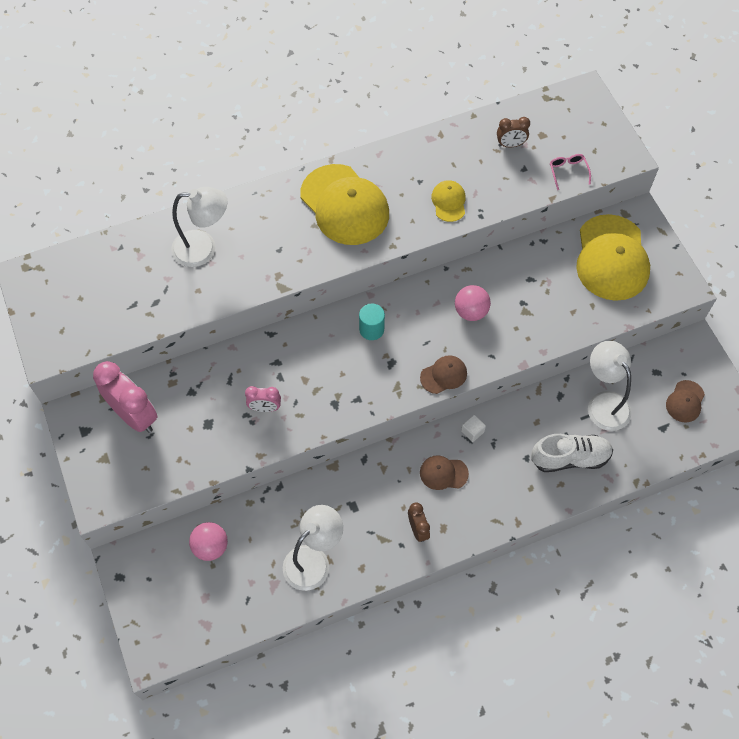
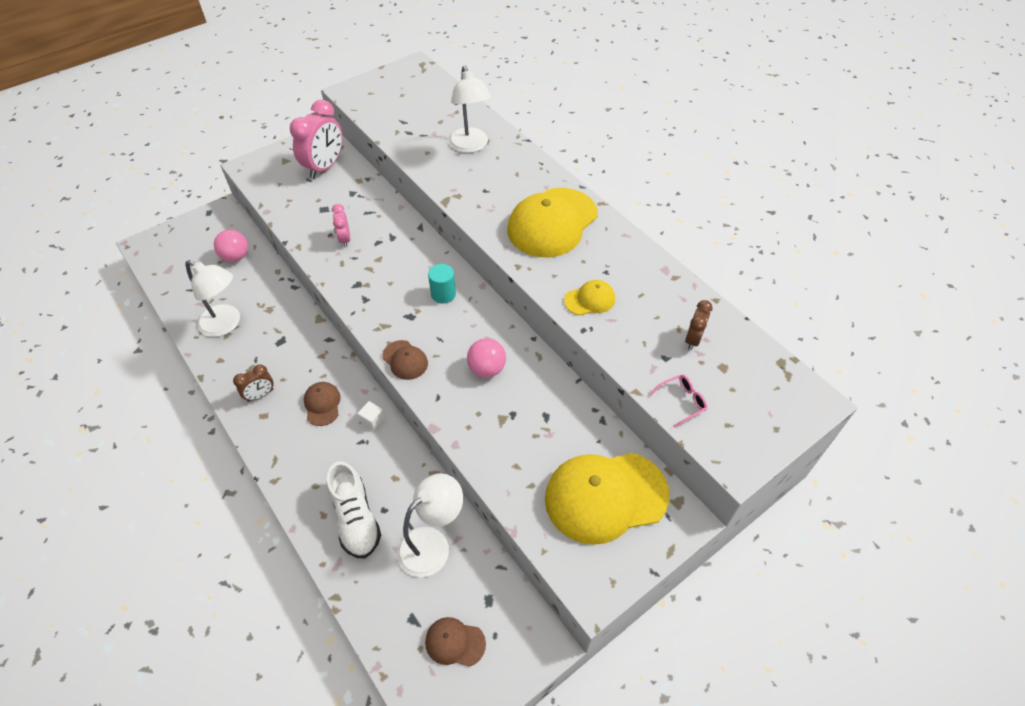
camera: 75 degrees right, 10 degrees down
brown clock [497,117,530,147] -> brown clock turned 45 degrees clockwise [685,300,713,350]

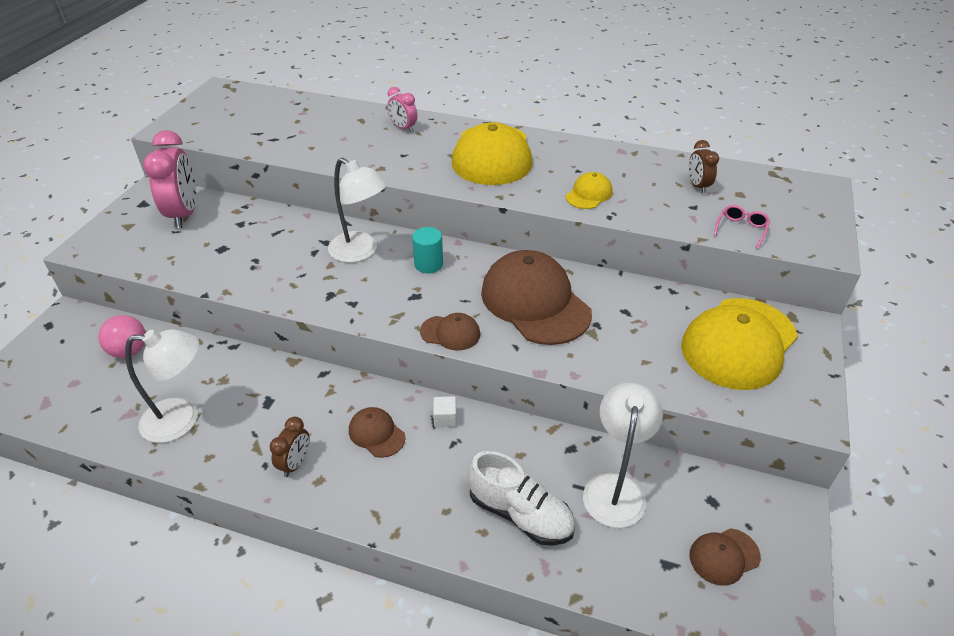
camera: 35 degrees left, 10 degrees down
pink clock [332,204,350,248] -> pink clock moved to [387,87,418,132]
white lamp [449,66,491,153] -> white lamp moved to [328,158,387,263]
pink ball [467,338,506,378] -> brown cap [481,250,592,345]

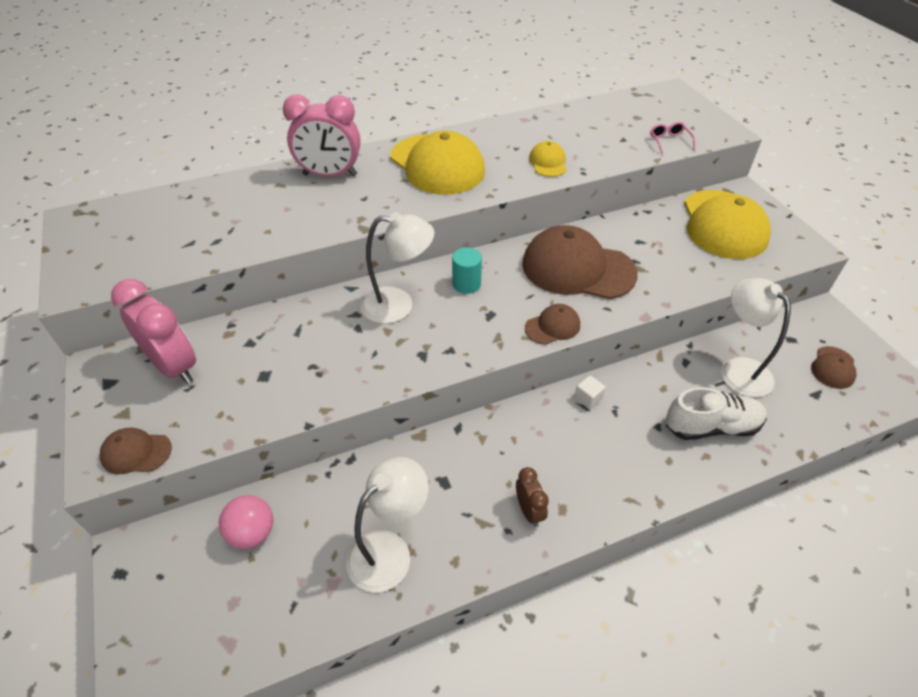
camera: 40 degrees left, 5 degrees up
brown cap [349,407,406,458] -> brown cap moved to [100,428,172,474]
pink clock [387,87,418,132] -> pink clock [283,94,360,177], size x1.92
brown clock [689,140,719,194] -> none

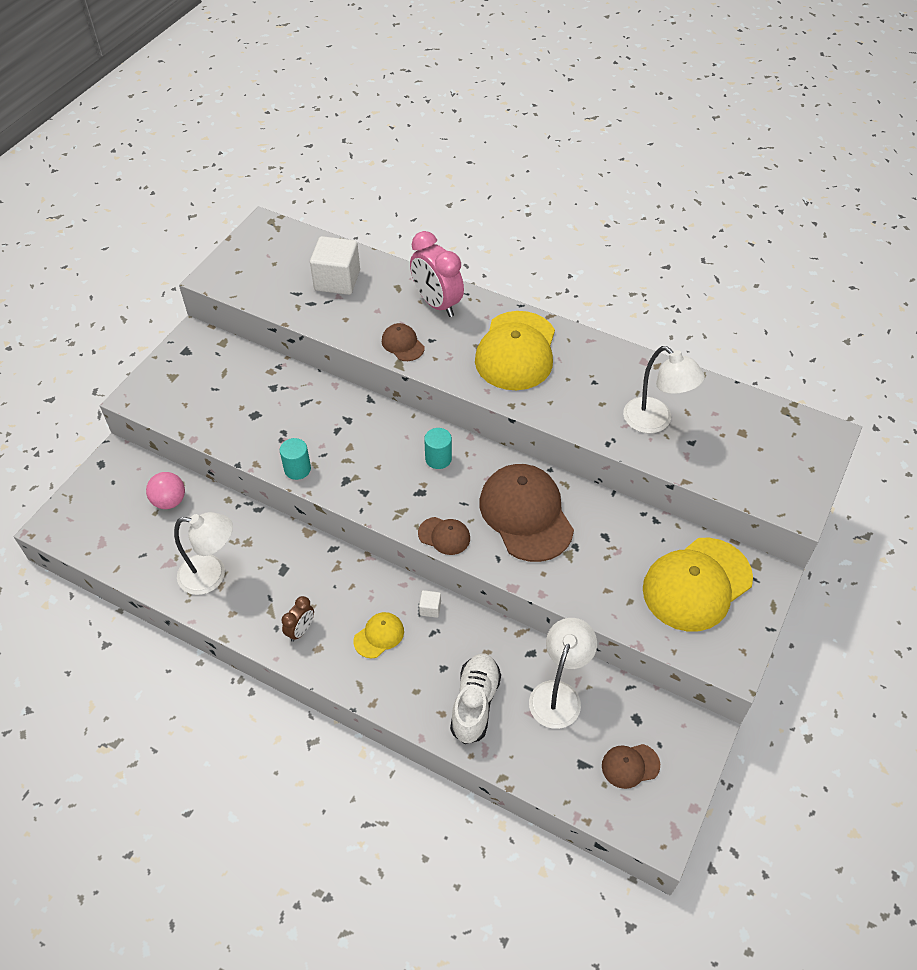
camera: 50 degrees right, 5 degrees up
brown cap [100,428,172,474] -> brown cap moved to [382,323,424,361]
pink clock [111,279,196,384] -> none
white lamp [361,212,435,324] -> white lamp moved to [623,346,705,434]
yellow cap [529,141,566,177] -> yellow cap moved to [354,612,404,658]
pink glasses [650,122,695,154] -> none
white shoe [666,387,767,440] -> white shoe turned 120 degrees counterclockwise [450,653,501,744]
none -> turquoise cylinder [280,438,311,480]
none -> white cube [310,236,360,295]

